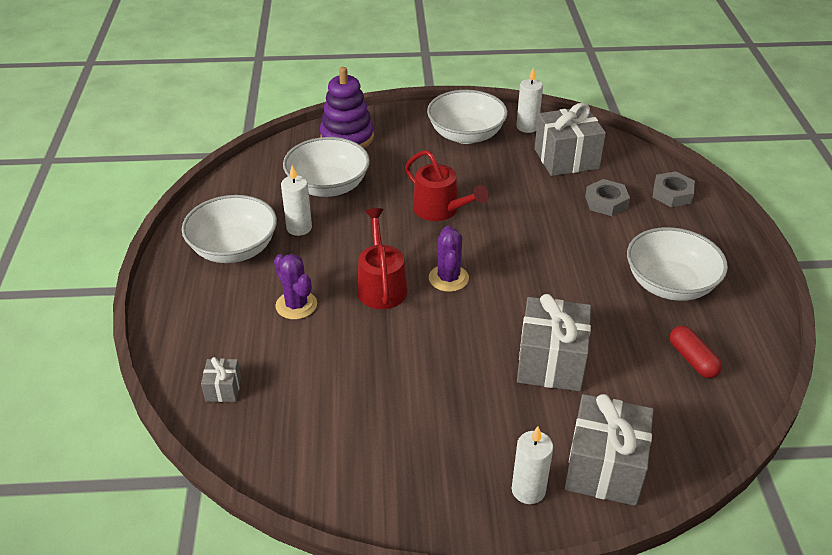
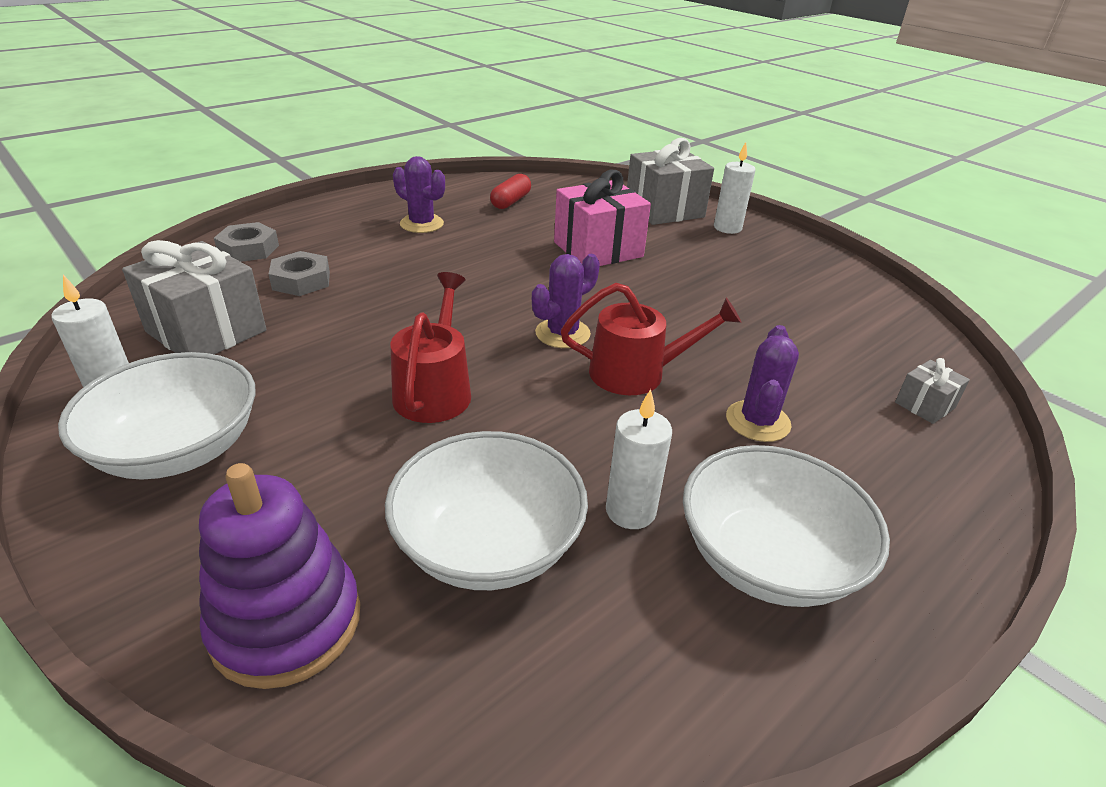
camera: 130 degrees left, 5 degrees down
red watering can [357,208,407,309] -> red watering can turned 135 degrees counterclockwise [561,283,741,395]
grey gift [517,294,591,391] -> pink gift [554,170,651,266]
white bowl [627,227,728,301] -> purple cactus [393,156,445,233]

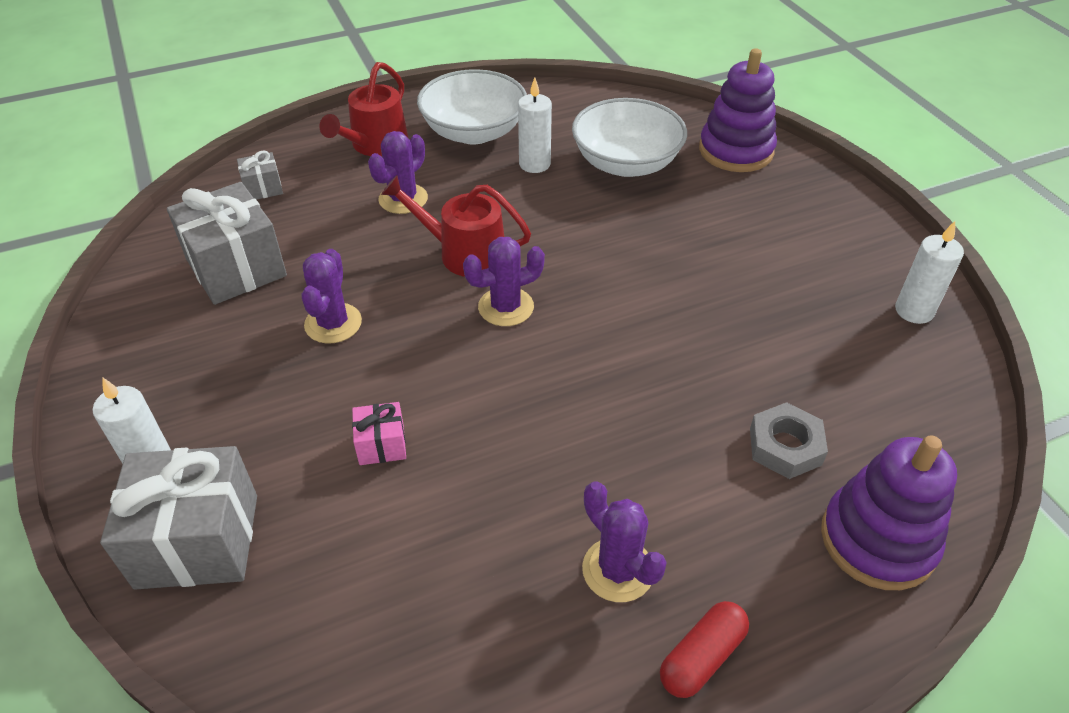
camera: 160 degrees left, 10 degrees up
white bowl [58,352,256,479] -> none
grey gift [122,240,267,354] -> grey gift moved to [167,182,287,305]
grey nut [214,222,279,262] -> purple stacking toy [821,435,957,590]
red watering can [390,272,471,423] -> red watering can moved to [319,62,408,156]
red capsule [490,174,531,209] -> red capsule moved to [660,601,749,698]
pink gift [554,170,651,266] -> pink gift [352,402,406,465], size x0.48
none -> purple cactus [302,249,362,343]

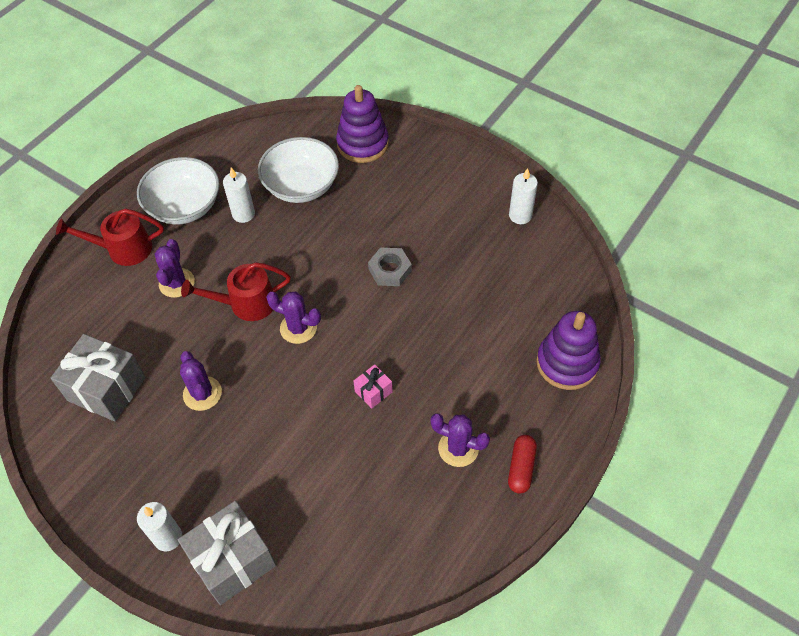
camera: 30 degrees left, 10 degrees up
grey gift [237,151,283,200] -> none
red watering can [319,62,408,156] -> red watering can turned 90 degrees clockwise [56,208,164,266]
pink gift [352,402,406,465] -> pink gift moved to [353,364,393,409]
purple cactus [463,237,545,326] -> purple cactus turned 75 degrees clockwise [266,292,321,344]
grey nut [750,402,828,479] -> grey nut moved to [368,247,412,286]

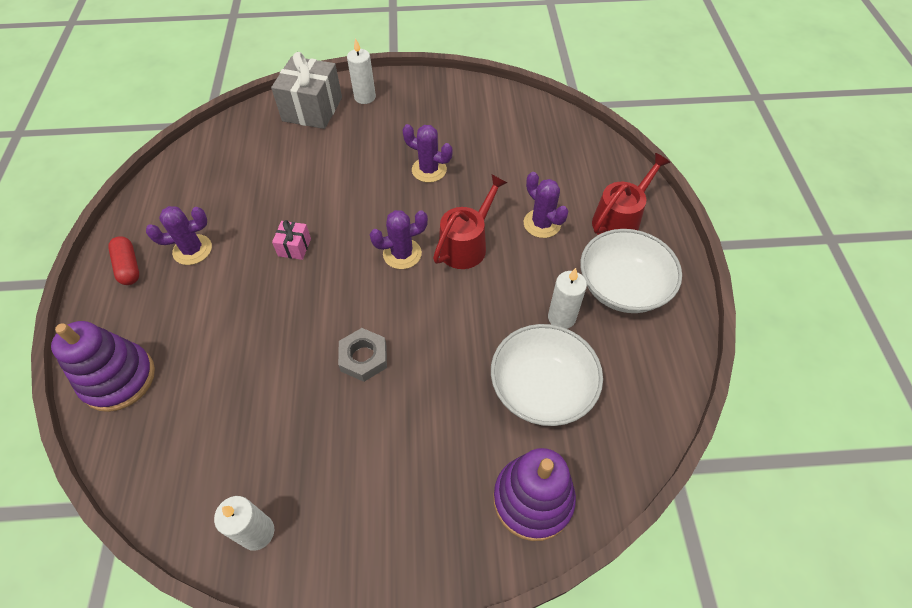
camera: 140 degrees right, 0 degrees up
grey gift [51,334,146,422] -> none

